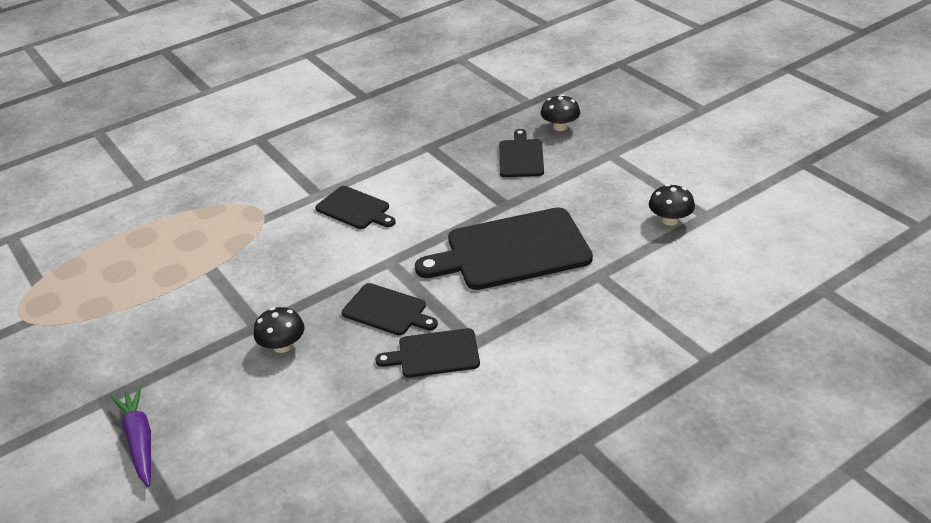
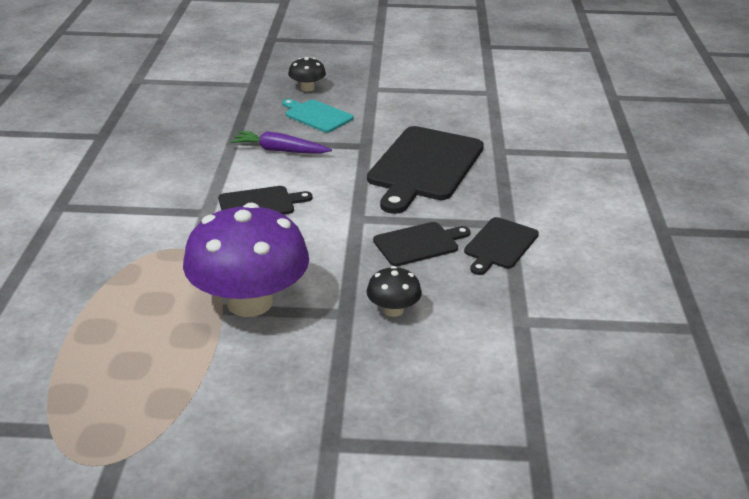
camera: 55 degrees left, 5 degrees down
purple carrot [111,386,151,487] -> purple carrot moved to [230,131,332,154]
black cutting board [499,129,544,177] -> turquoise cutting board [282,99,354,133]
black mushroom [649,184,695,226] -> none
none -> purple mushroom [183,202,309,317]

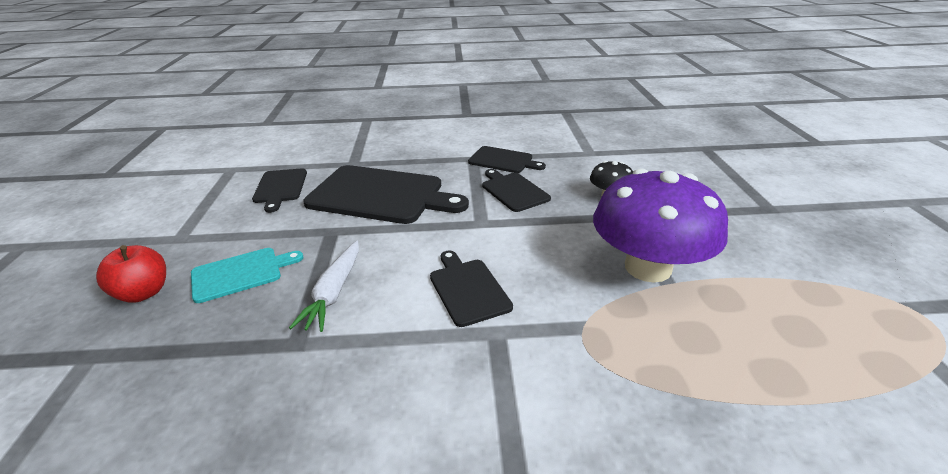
camera: 95 degrees left, 0 degrees up
purple carrot [230,131,332,154] -> white carrot [289,241,359,332]
turquoise cutting board [282,99,354,133] -> turquoise cutting board turned 150 degrees counterclockwise [191,248,303,303]
black mushroom [288,57,326,92] -> red apple [96,245,166,302]
none -> black cutting board [252,168,307,213]

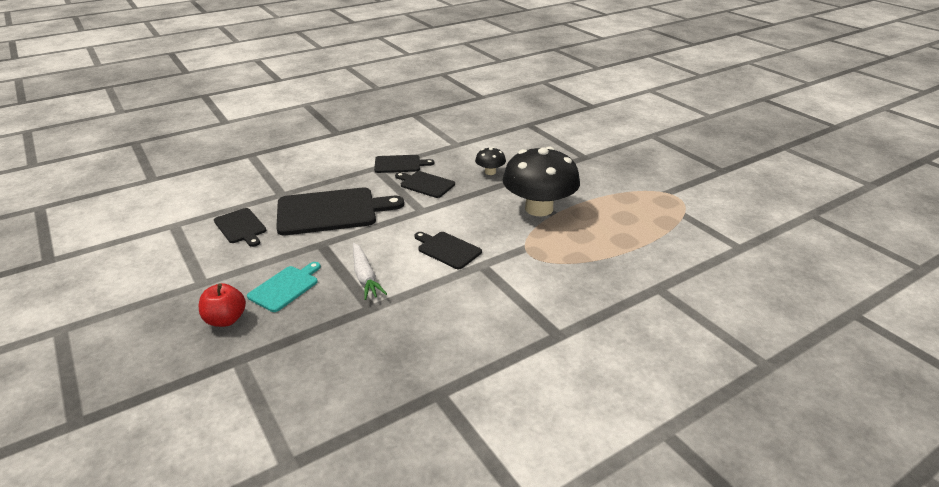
camera: 30 degrees left, 0 degrees up
purple mushroom [593,168,728,282] -> black mushroom [503,147,580,216]

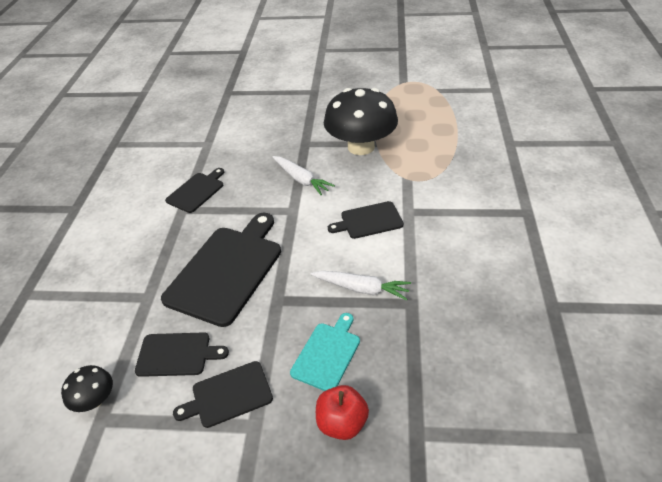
camera: 50 degrees left, 10 degrees up
turquoise cutting board [247,262,321,312] -> turquoise cutting board turned 45 degrees clockwise [290,313,360,391]
black cutting board [395,171,455,198] -> black cutting board moved to [173,361,273,428]
black mushroom [475,147,506,175] -> black mushroom moved to [61,365,113,412]
none -> white carrot [272,156,335,195]

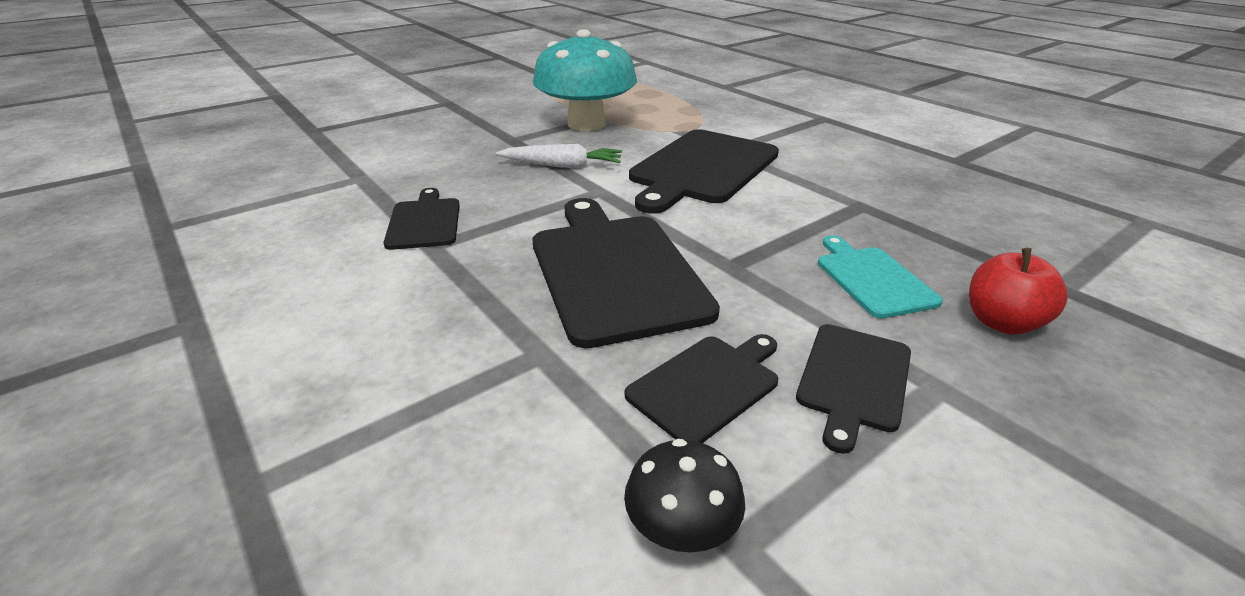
camera: 45 degrees left, 10 degrees down
white carrot [310,271,411,301] -> none
black mushroom [324,88,398,155] -> turquoise mushroom [533,29,637,131]
black cutting board [328,201,404,239] -> black cutting board [629,129,779,214], size x1.87

